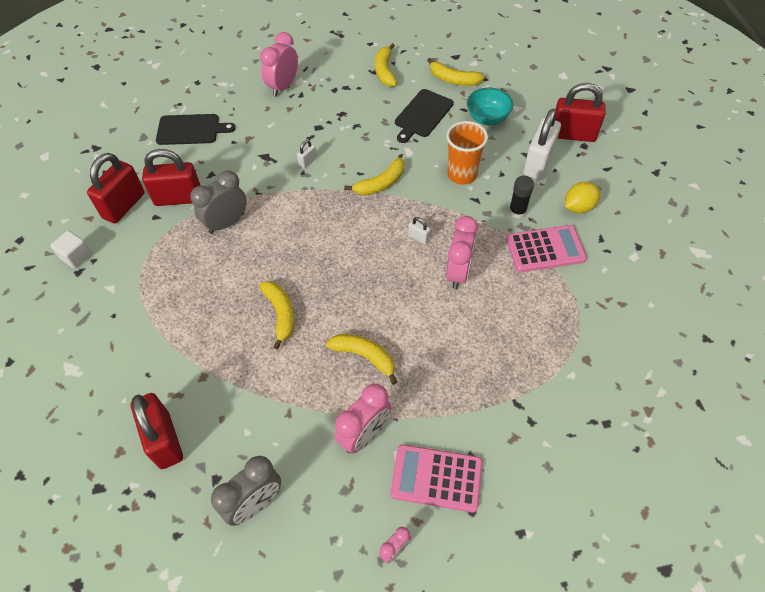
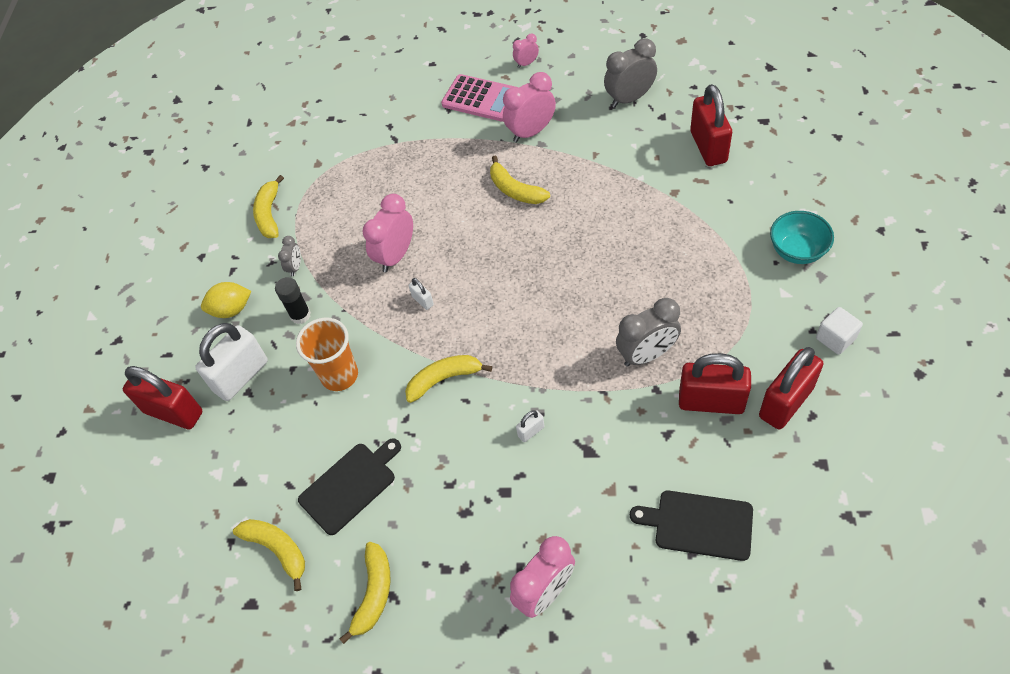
camera: 160 degrees left, 0 degrees up
yellow banana [259,281,295,350] -> yellow banana moved to [253,175,284,238]
turquoise bowl [467,87,513,125] -> turquoise bowl moved to [770,211,834,264]
pink calculator [506,225,587,272] -> grey clock [278,236,301,277]

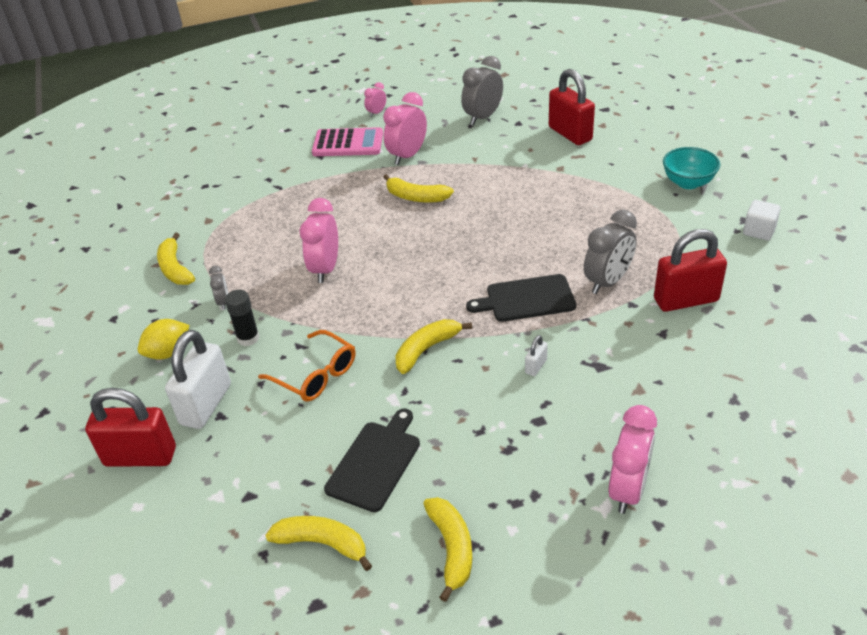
camera: 25 degrees left, 15 degrees down
orange cup [296,318,358,391] -> orange glasses [258,330,356,401]
white padlock [409,278,434,310] -> none
black cutting board [630,491,753,561] -> black cutting board moved to [466,274,576,322]
red padlock [759,347,823,429] -> none

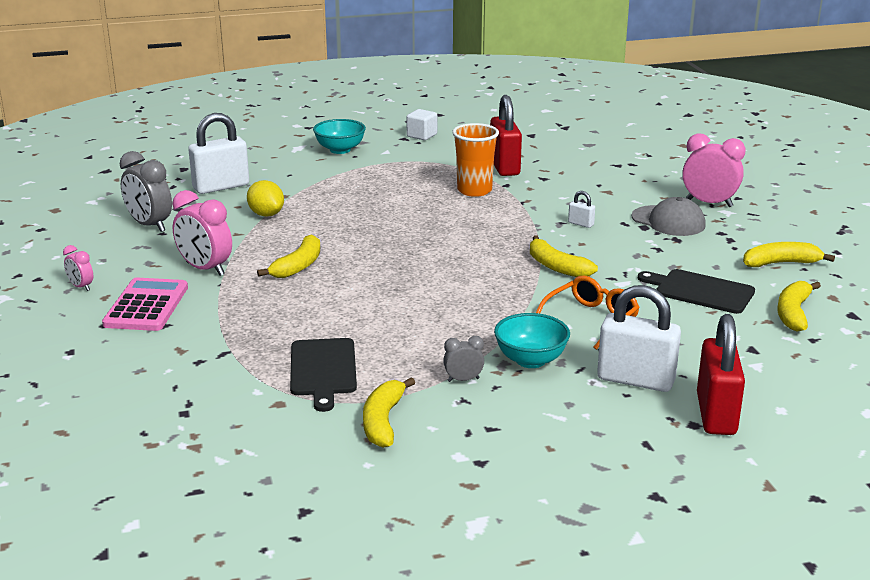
camera: 90 degrees left, 15 degrees down
yellow lemon [138,319,189,360] -> yellow lemon moved to [247,180,284,217]
yellow banana [157,233,195,285] -> yellow banana turned 120 degrees clockwise [363,377,415,448]
black glue stick [225,290,260,346] -> turquoise bowl [494,313,570,368]
pink clock [300,198,338,283] -> none
black cutting board [466,274,576,322] -> black cutting board moved to [290,338,357,412]
red padlock [549,69,595,145] -> white padlock [188,113,249,194]
grey clock [584,210,637,294] -> orange cup [452,123,499,197]
none -> grey cap [631,197,706,236]

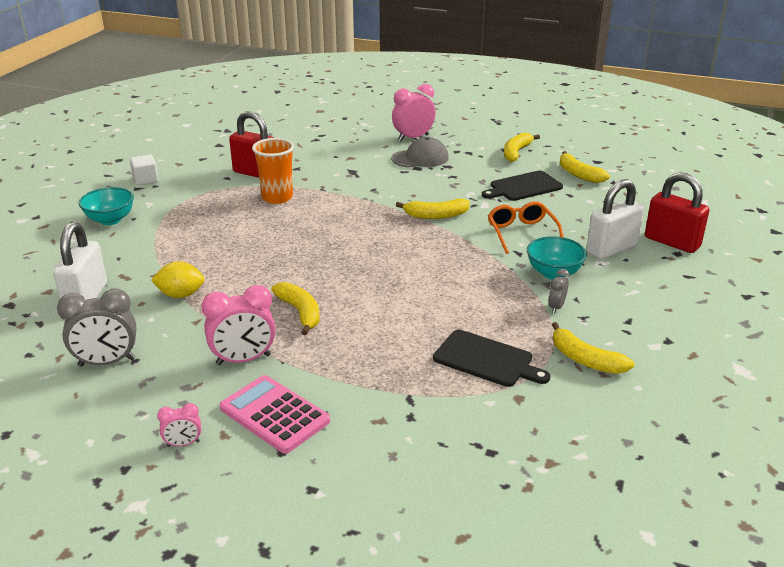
camera: 55 degrees left, 5 degrees up
white padlock [568,191,595,228] -> none

